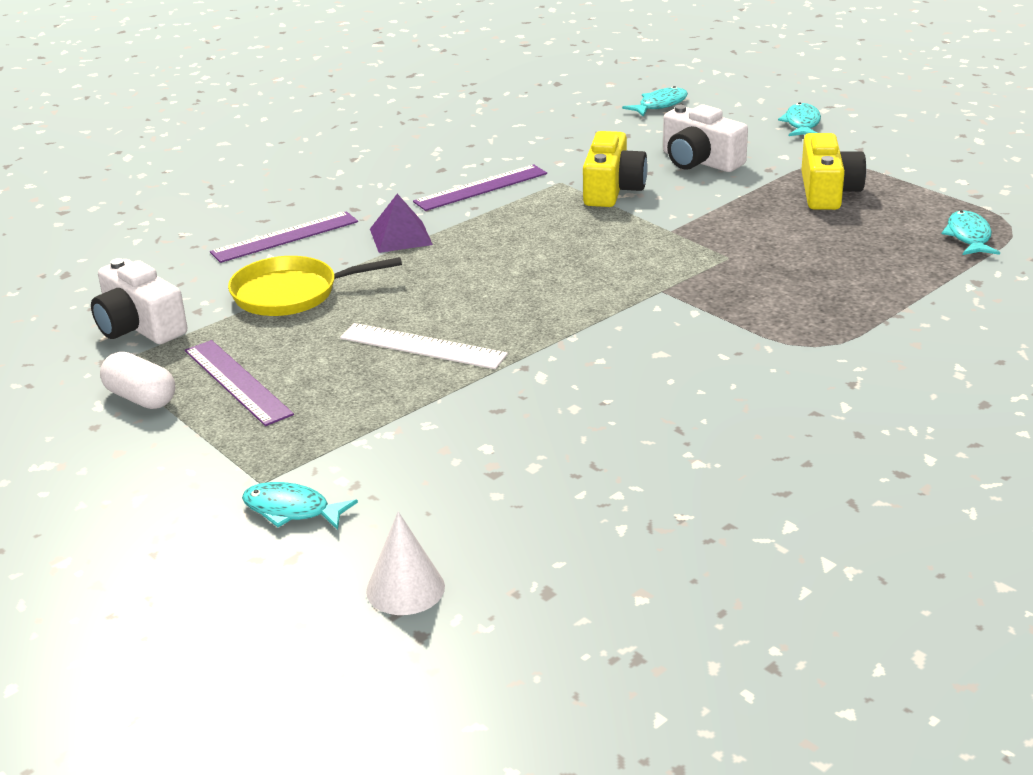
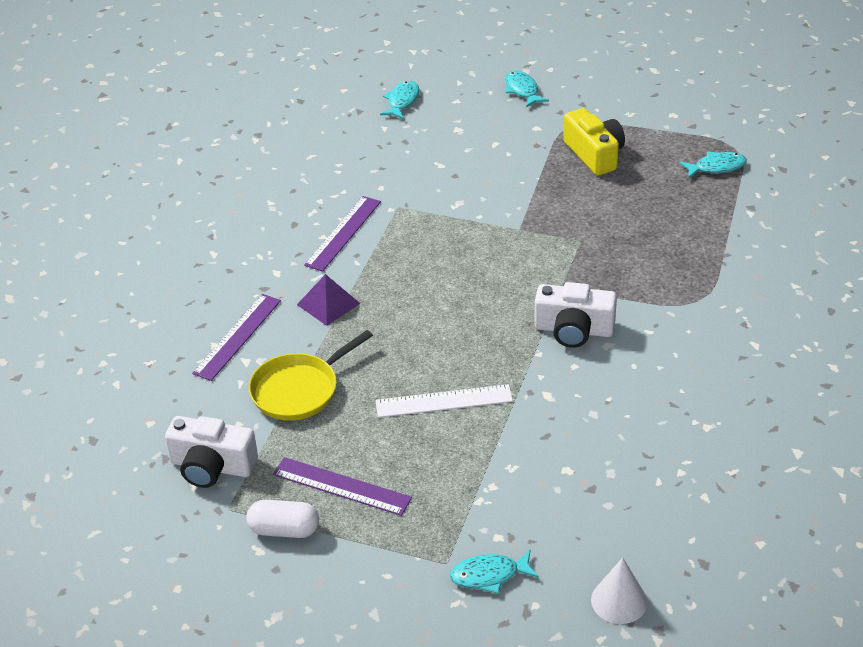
camera: 30 degrees left, 10 degrees up
yellow camera [583,131,648,207] -> none
white camera [663,104,748,172] -> white camera moved to [534,282,617,348]
turquoise fish [942,210,1000,255] -> turquoise fish turned 105 degrees clockwise [679,152,747,178]

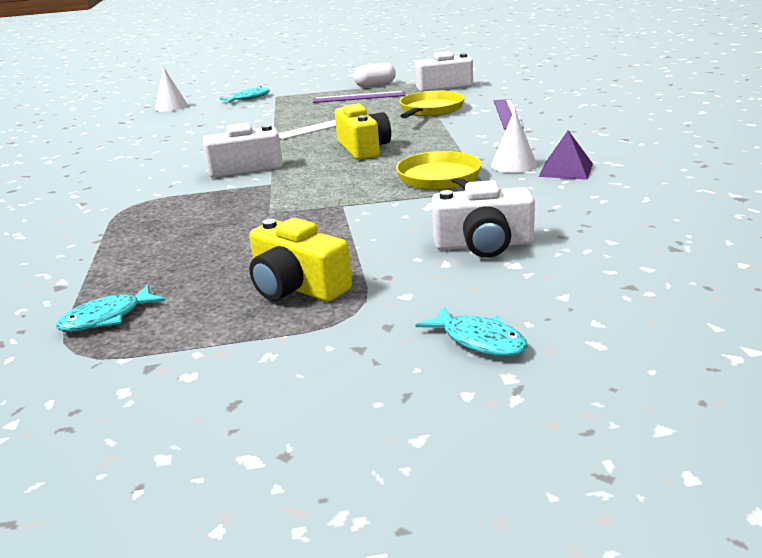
camera: 155 degrees right, 15 degrees down
purple pyramid [297,274,361,326] -> purple pyramid moved to [539,130,593,180]
purple ruler [304,196,381,271] -> white cone [491,109,537,173]
turquoise fish [380,81,419,119] -> none
none -> yellow camera [335,104,391,160]
none -> yellow pan [396,151,482,190]
none -> white camera [432,180,535,258]

